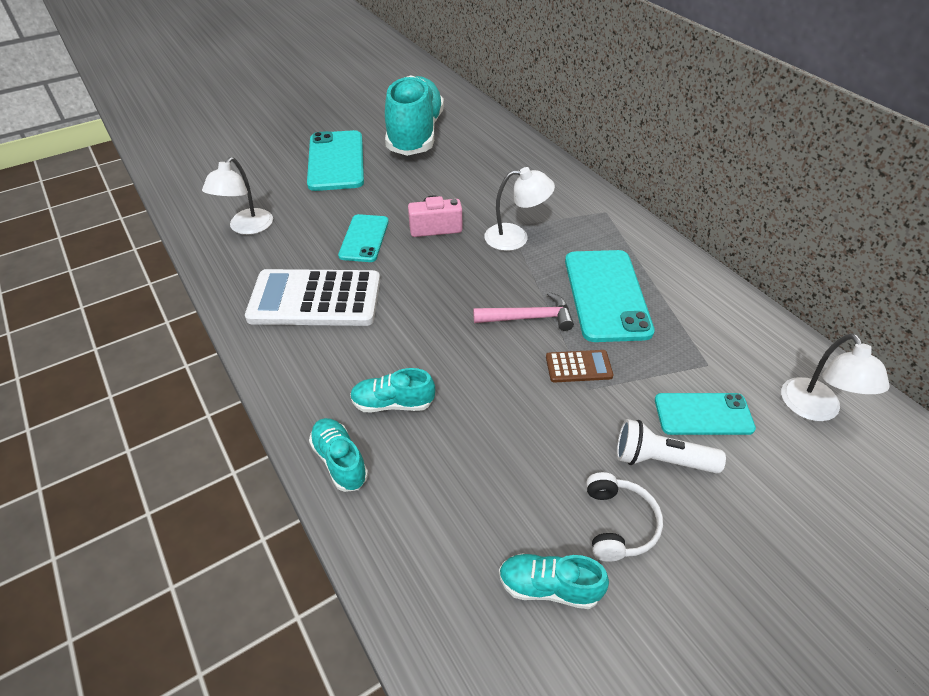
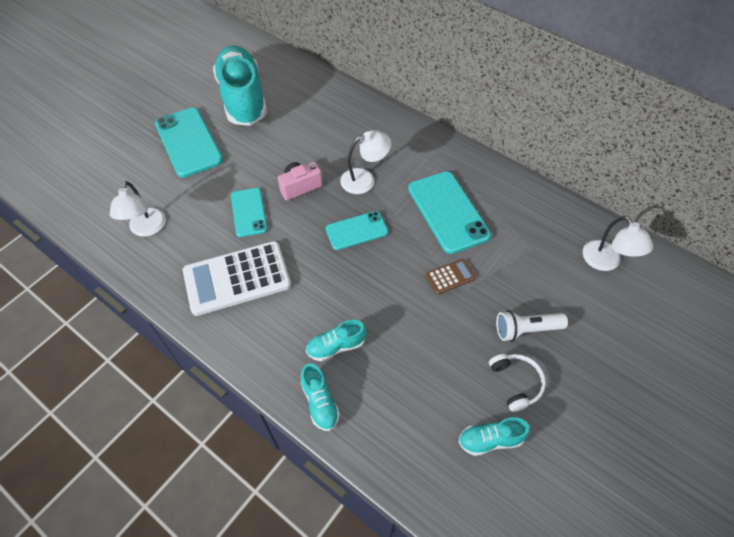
camera: 20 degrees left, 10 degrees up
turquoise shoe [309,418,368,492] -> turquoise shoe turned 150 degrees counterclockwise [300,363,340,431]
pink hammer [473,292,574,331] -> none
turquoise phone [655,393,756,435] -> turquoise phone moved to [326,211,388,250]

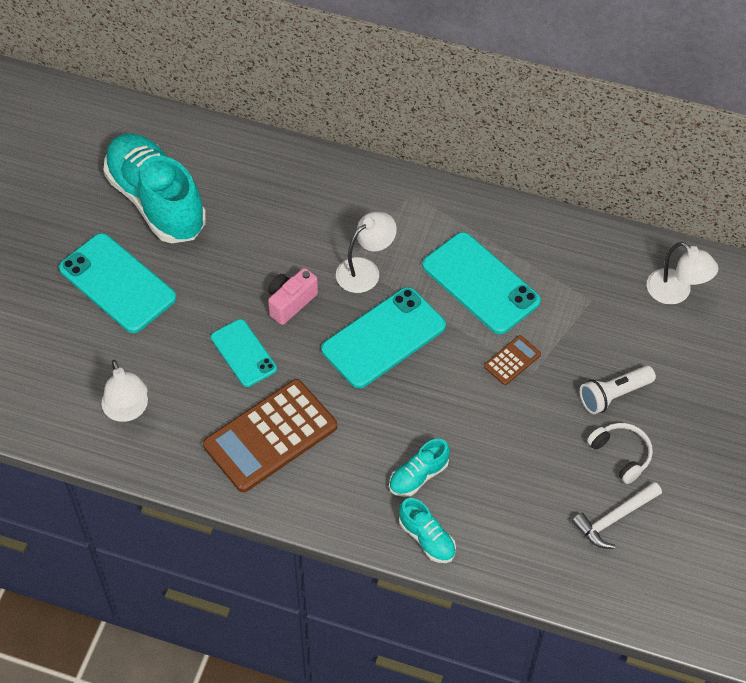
camera: 20 degrees left, 0 degrees up
white calculator [183,241,291,316] -> brown calculator [203,379,337,492]
turquoise phone [326,211,388,250] -> turquoise phone [321,287,446,388], size x1.64
turquoise shoe [459,417,530,456] -> white hammer [572,482,662,549]

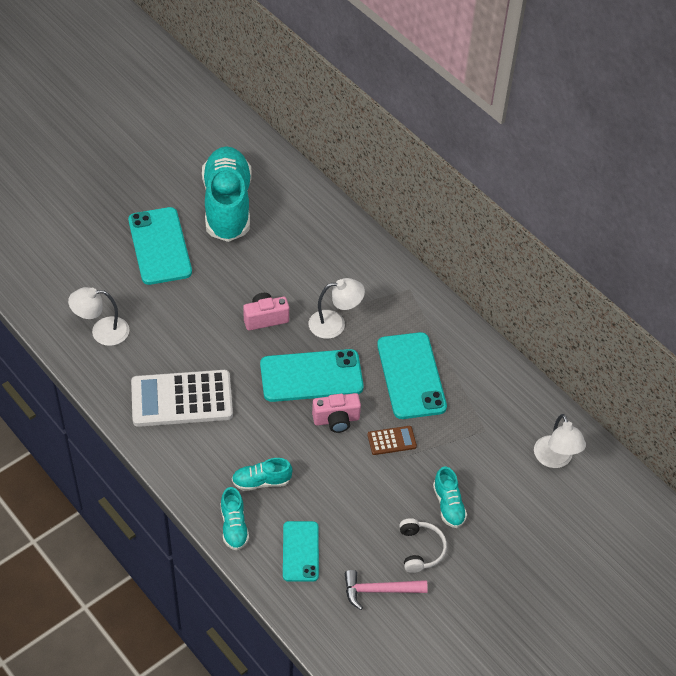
camera: 30 degrees right, 5 degrees down
white lamp [102,360,148,422] -> white lamp turned 75 degrees clockwise [68,287,129,346]
brown calculator [203,379,337,492] -> white calculator [131,370,233,427]
turquoise phone [211,319,277,387] -> turquoise phone moved to [283,521,319,582]
white hammer [572,482,662,549] -> pink hammer [345,570,428,610]
white flashlight [580,365,656,414] -> turquoise shoe [433,467,467,528]
none -> pink camera [312,393,361,433]

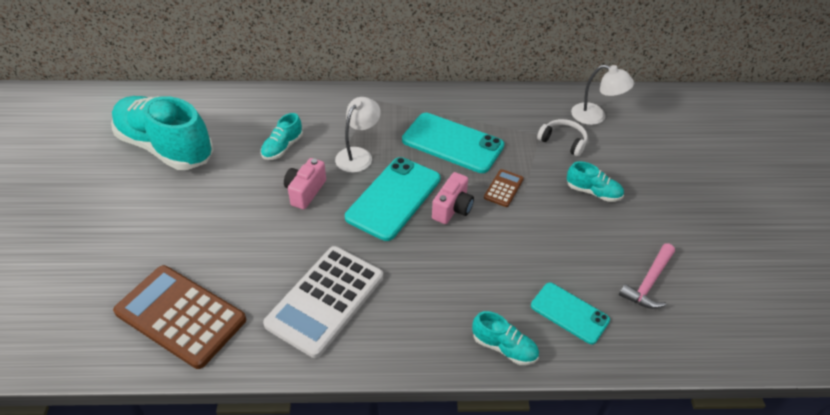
camera: 50 degrees left, 5 degrees down
white lamp [68,287,129,346] -> brown calculator [113,265,246,369]
turquoise phone [128,207,192,285] -> none
turquoise shoe [232,458,293,491] -> turquoise shoe moved to [261,113,303,160]
white headphones [399,518,447,573] -> white headphones moved to [537,119,587,157]

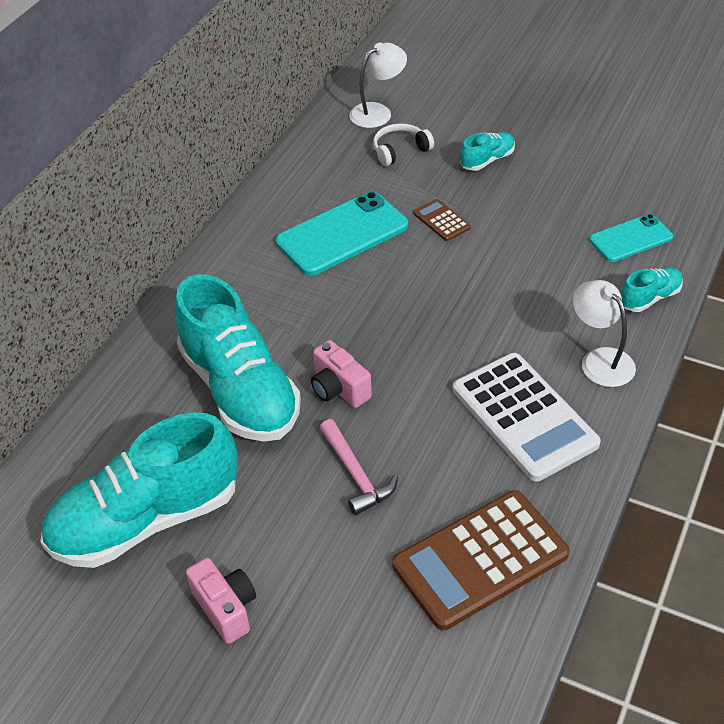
camera: 60 degrees left, 0 degrees up
turquoise shoe [261,113,303,160] -> turquoise shoe [175,274,301,442], size x2.28
white lamp [335,97,381,173] -> white lamp moved to [573,280,636,387]
turquoise phone [345,157,441,241] -> none
pink camera [432,172,474,224] -> pink camera moved to [186,558,256,644]
pink hammer [619,243,675,309] -> pink hammer moved to [320,419,398,515]

